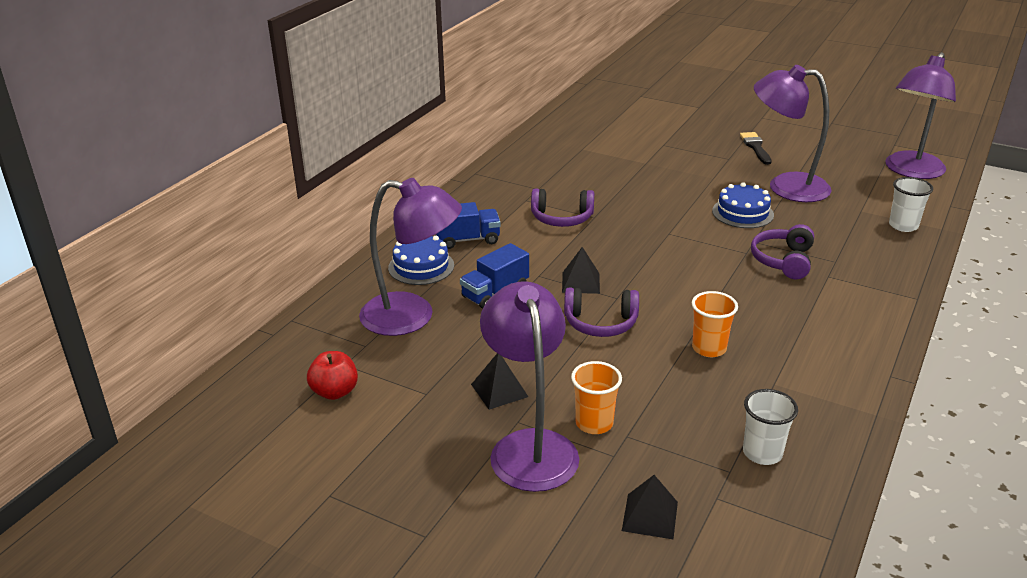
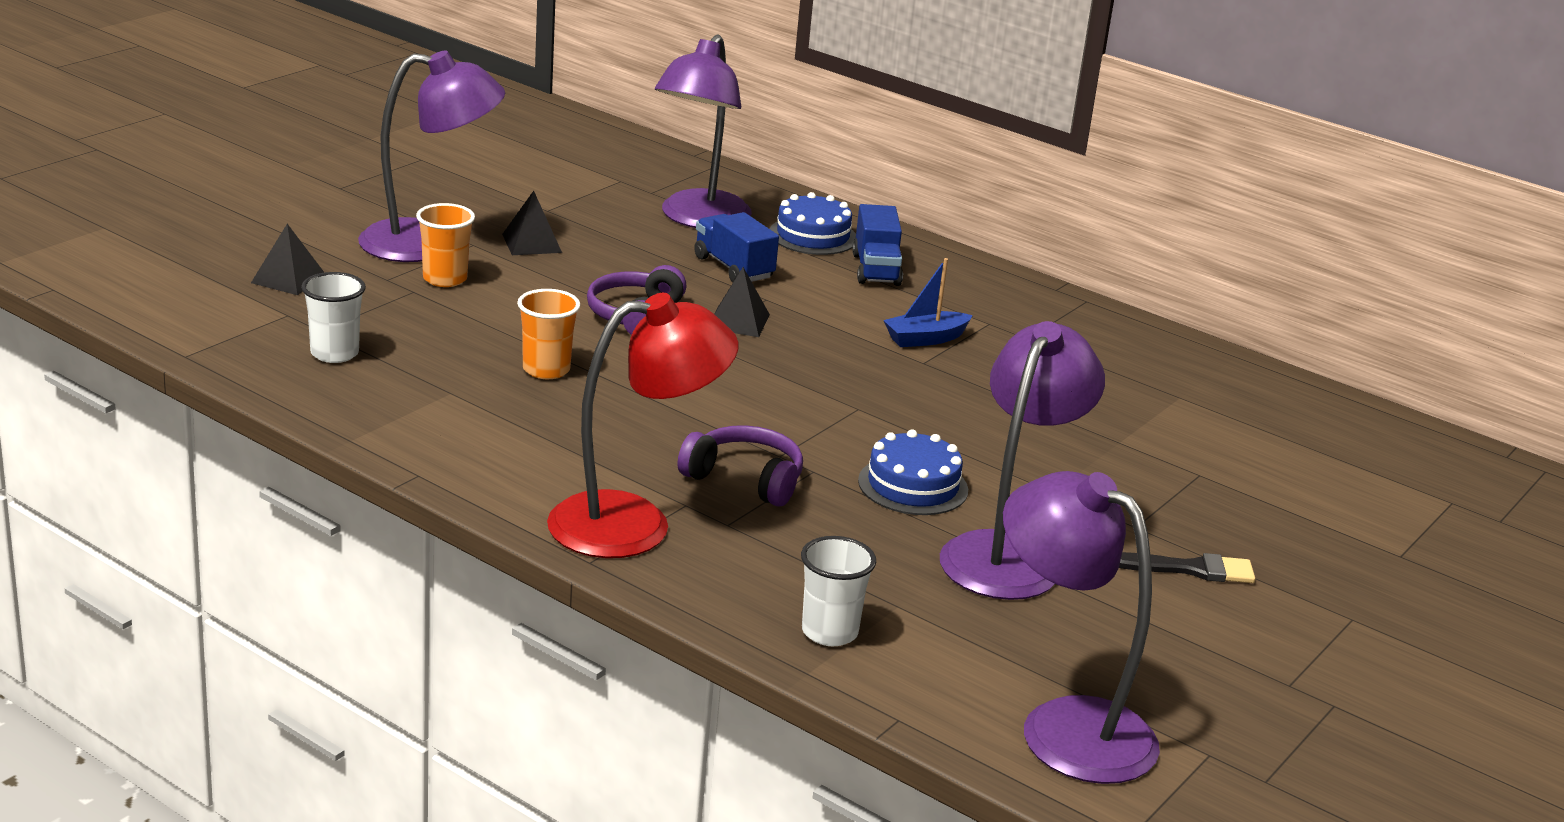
camera: 95 degrees right, 5 degrees down
red apple [307,351,358,400] -> none
purple headphones [531,189,594,227] -> blue boat [883,258,973,347]
none -> red lamp [547,293,739,558]

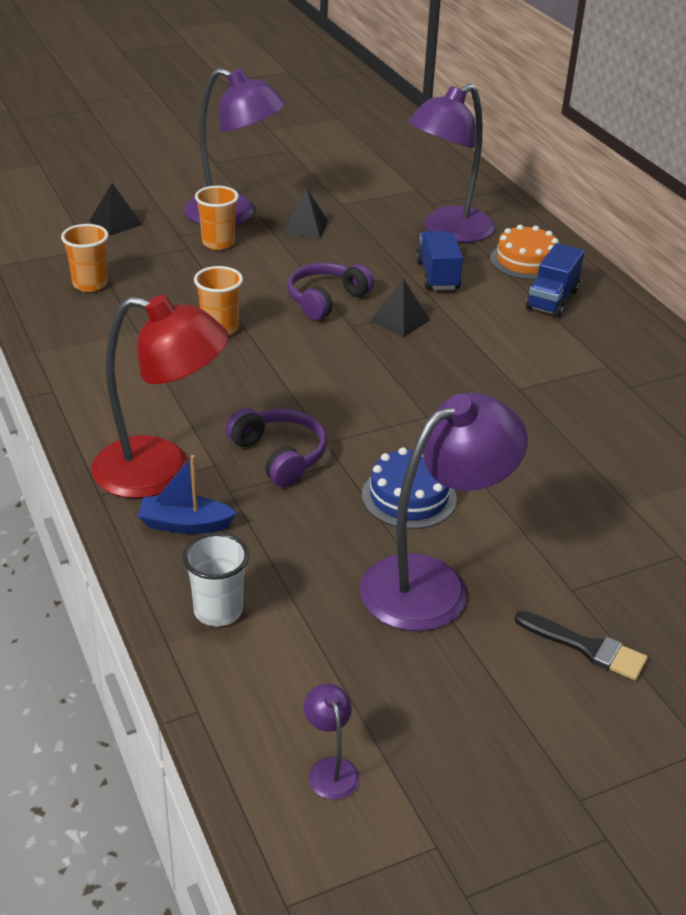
camera: 30 degrees right, 10 degrees up
white cup [301,272,366,363] -> orange cup [61,224,109,292]
blue cake [770,192,856,255] -> orange cake [490,225,559,280]
blue boat [883,258,973,347] -> blue boat moved to [138,455,237,534]
purple lamp [1003,471,1160,784] -> purple lamp [304,684,359,800], size x0.40

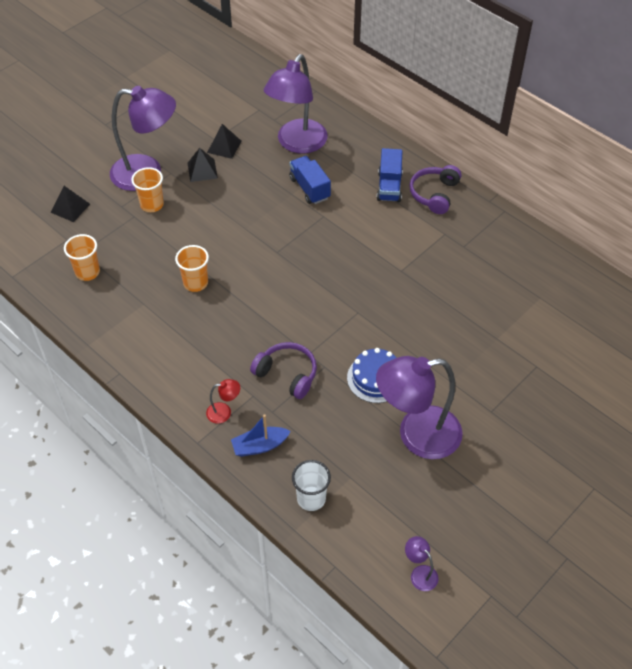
camera: 20 degrees left, 15 degrees up
red lamp [91,295,229,498] -> red lamp [206,379,240,424], size x0.40
purple headphones [287,263,374,320] -> purple headphones moved to [409,165,461,214]
purple lamp [360,392,528,631] -> purple lamp turned 135 degrees counterclockwise [376,356,463,459]
black pyramid [370,278,430,337] -> black pyramid moved to [207,124,242,159]
orange cake [490,225,559,280] -> none
black brush [515,611,648,680] -> none

